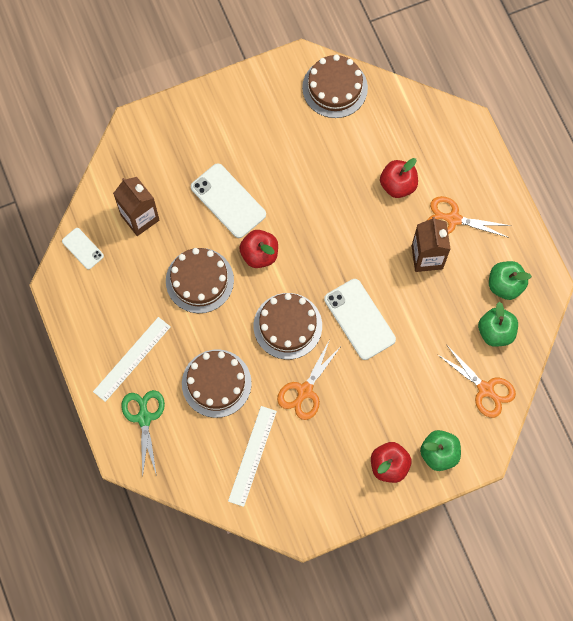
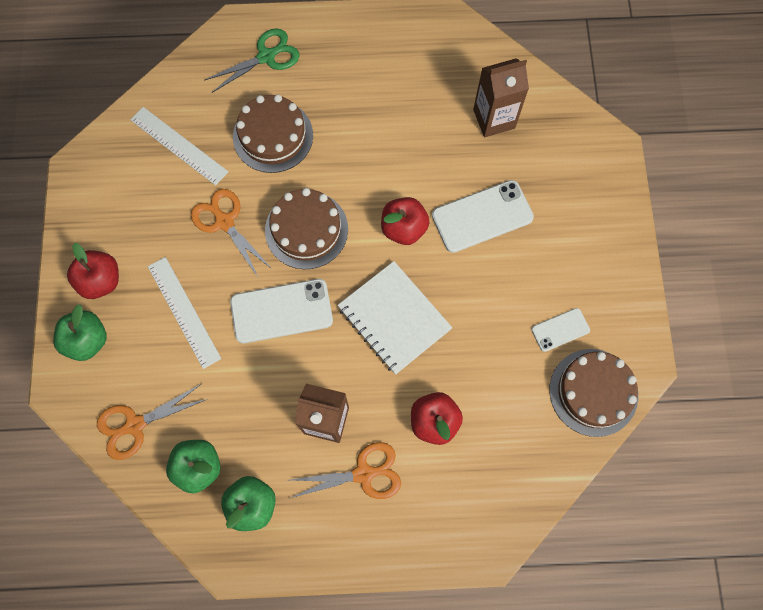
camera: 110 degrees right, 0 degrees up
white phone [62,228,104,269] -> white phone moved to [532,308,590,352]
white ruler [93,317,171,402] -> white ruler moved to [148,257,222,369]
green scissors [122,390,165,478] -> green scissors turned 45 degrees counterclockwise [204,28,300,93]
brown cake [166,248,234,313] -> none
orange scissors [427,196,511,238] -> orange scissors turned 45 degrees clockwise [290,442,401,499]
none -> white notebook [338,261,452,375]

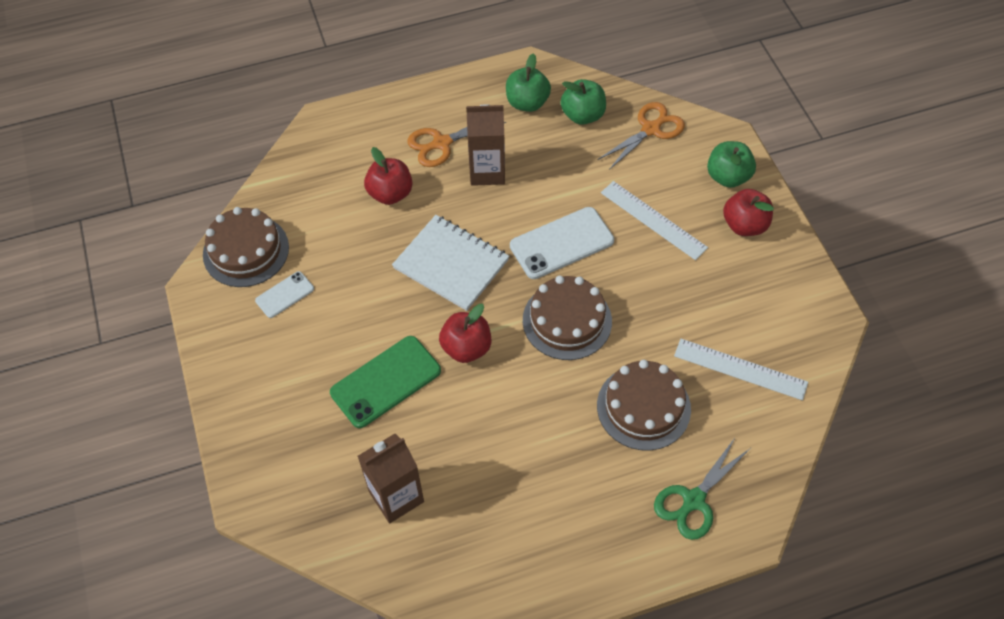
camera: 165 degrees right, 15 degrees down
orange scissors [191,189,273,277] -> none
white phone [432,180,534,253] -> green phone [330,336,441,428]

